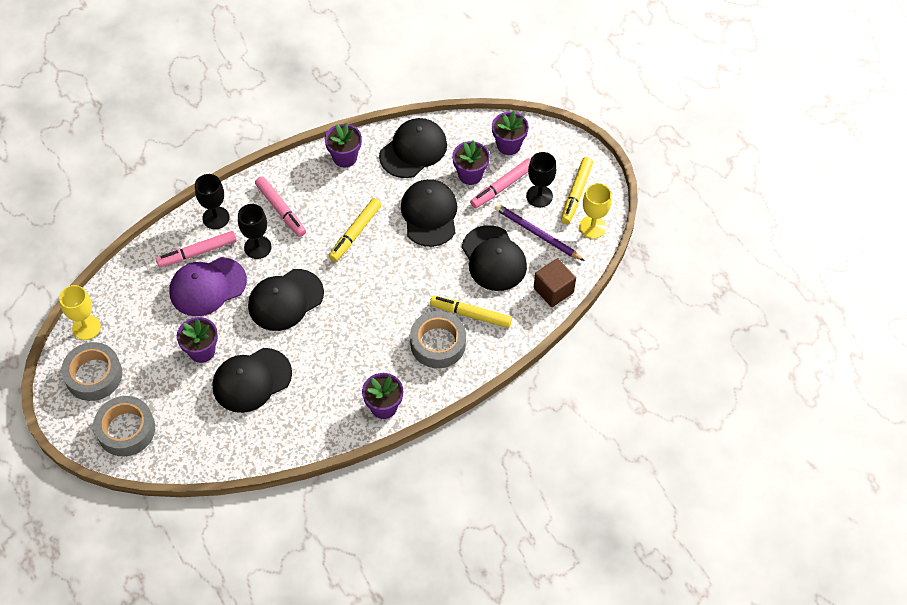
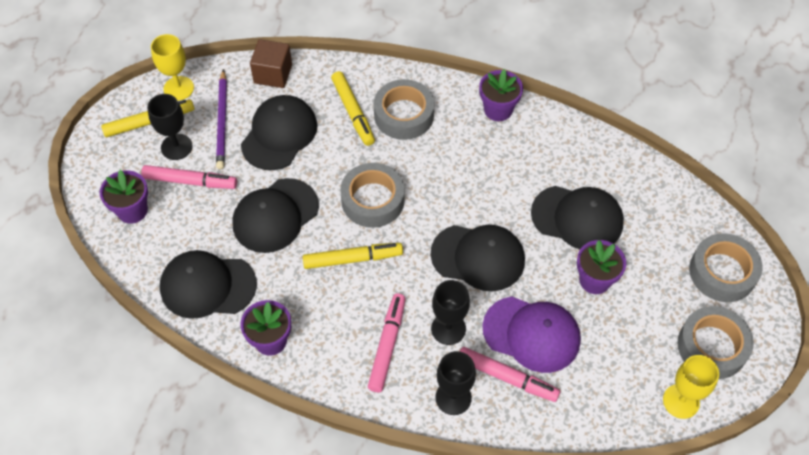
camera: 130 degrees left, 0 degrees up
purple flower pot [452,140,490,185] -> none
none -> grey tape [340,163,405,228]

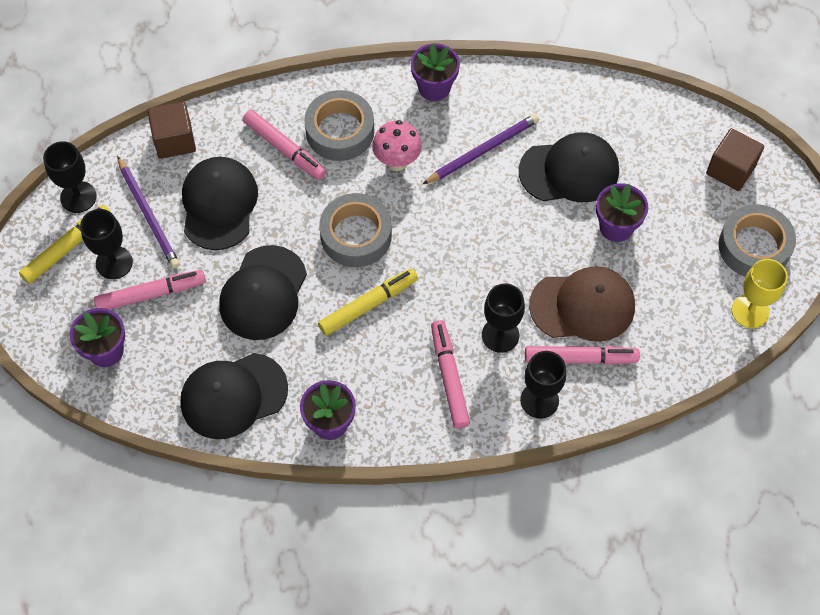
camera: 25 degrees left, 5 degrees up
yellow goblet [151,34,194,101] -> black goblet [43,141,97,213]
yellow marker [331,71,375,146] -> pink marker [243,110,326,180]
black cap [431,225,525,291] -> none
purple cap [482,296,581,373] -> brown cap [529,266,635,342]
grey tape [689,233,763,302] -> brown cube [706,128,764,191]
none -> pink mushroom [372,120,422,171]
none -> purple pencil [422,114,539,185]

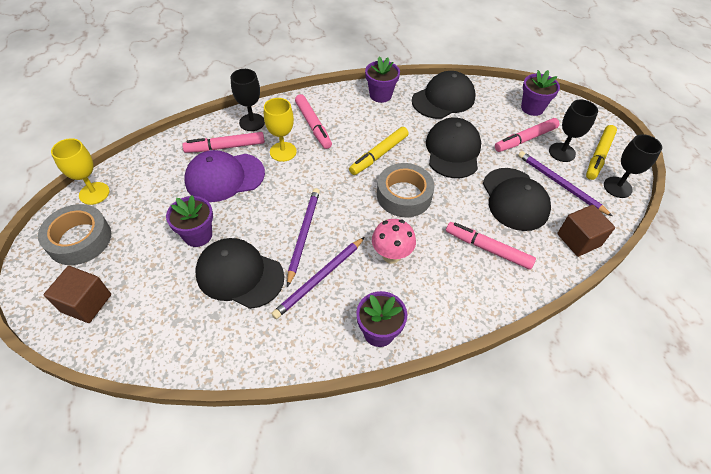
camera: 165 degrees right, 10 degrees down
grey tape [304,90,374,161] -> none
black goblet [482,283,525,353] -> yellow goblet [264,98,297,162]
black cap [519,132,619,202] -> black cap turned 45 degrees clockwise [195,238,284,309]
brown cap [529,266,635,342] -> purple cap [184,150,265,202]
none -> purple pencil [287,188,320,287]

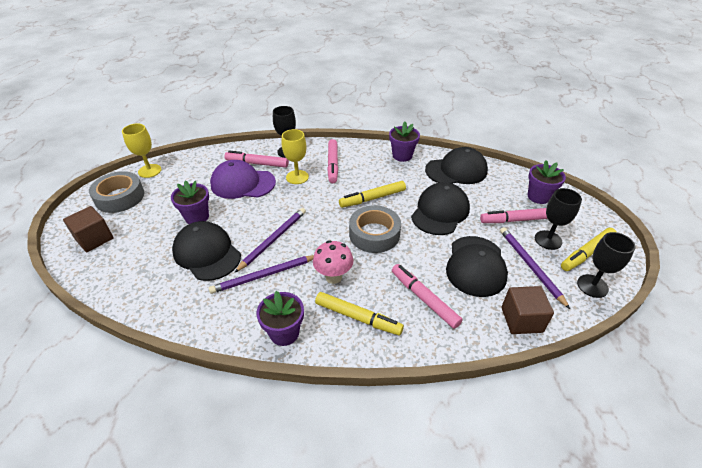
camera: 25 degrees right, 10 degrees down
none -> yellow marker [315,292,404,335]

